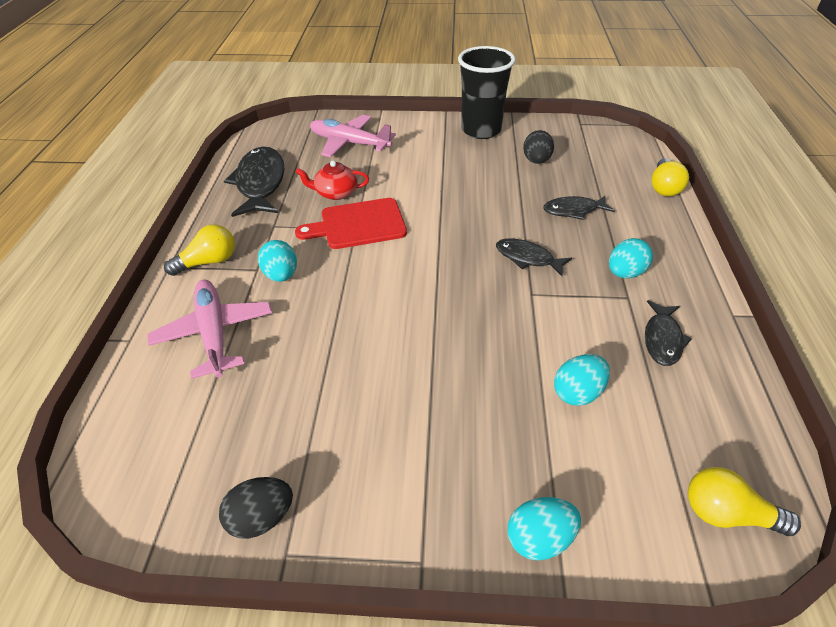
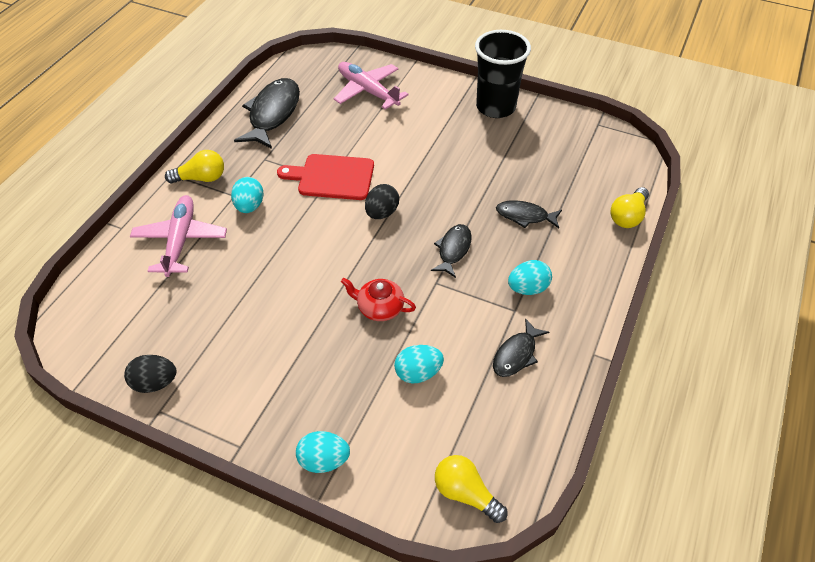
camera: 20 degrees right, 5 degrees up
red teapot [296,160,369,200] -> red teapot moved to [341,278,416,321]
black fish [496,238,572,276] -> black fish turned 60 degrees clockwise [431,224,472,278]
black egg [523,130,554,164] -> black egg moved to [365,184,399,219]

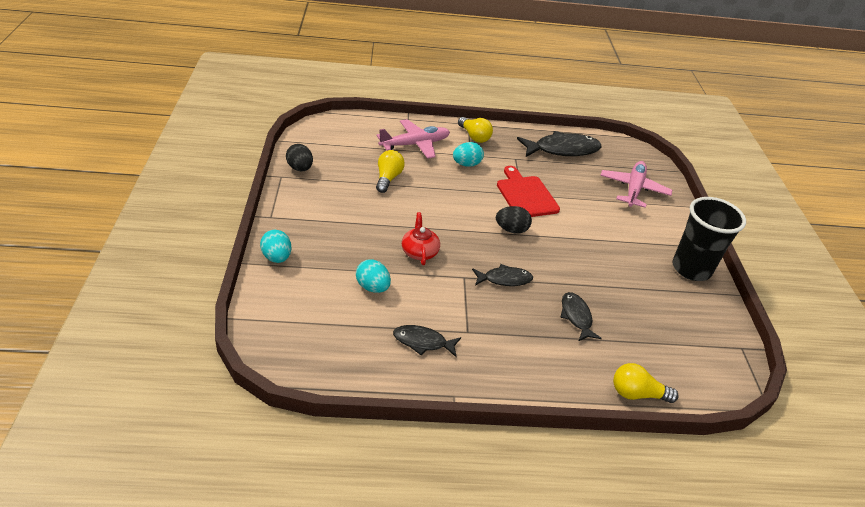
camera: 60 degrees right, 10 degrees down
yellow light bulb [435,455,507,523] -> yellow light bulb moved to [376,150,405,193]
turquoise egg [508,260,552,295] -> none

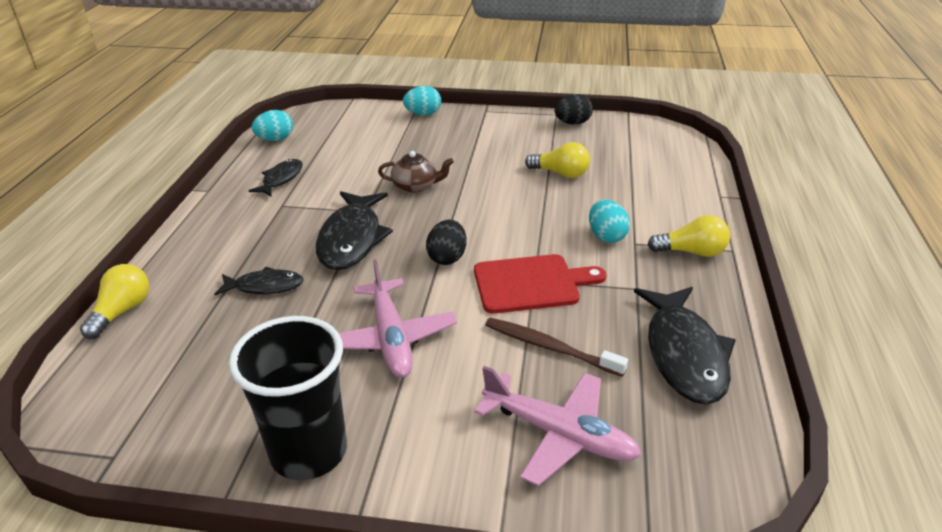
camera: 105 degrees right, 5 degrees down
turquoise egg [356,259,391,293] -> turquoise egg moved to [252,110,293,141]
pink plane [376,119,450,159] -> pink plane moved to [339,259,457,378]
red teapot [402,212,440,265] -> brown teapot [378,151,454,193]
yellow light bulb [458,117,493,143] -> yellow light bulb turned 150 degrees counterclockwise [647,215,730,257]
black fish [472,264,533,286] -> black fish [316,191,393,270], size x1.76
none -> brown toothbrush [485,318,628,377]

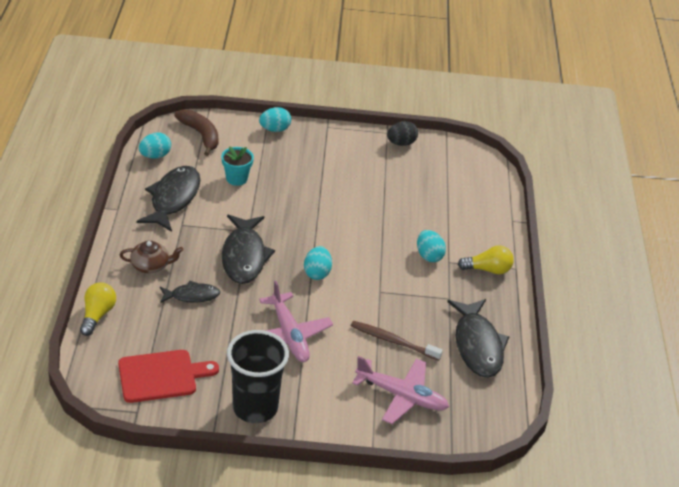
camera: 10 degrees left, 5 degrees up
black fish [248,159,303,197] -> black fish [137,166,200,232], size x1.76
brown teapot [378,151,454,193] -> brown teapot moved to [119,241,183,273]
black egg [426,220,467,265] -> turquoise egg [304,246,332,280]
red cutting board [474,254,607,314] -> red cutting board moved to [118,350,219,403]
yellow light bulb [525,142,590,178] -> none
none -> brown banana [174,109,218,156]
none -> turquoise flower pot [221,146,254,186]

